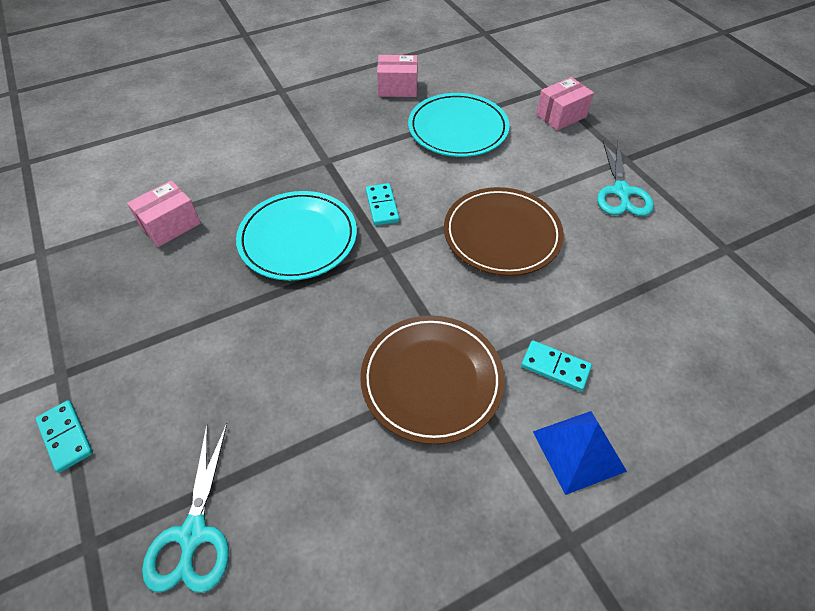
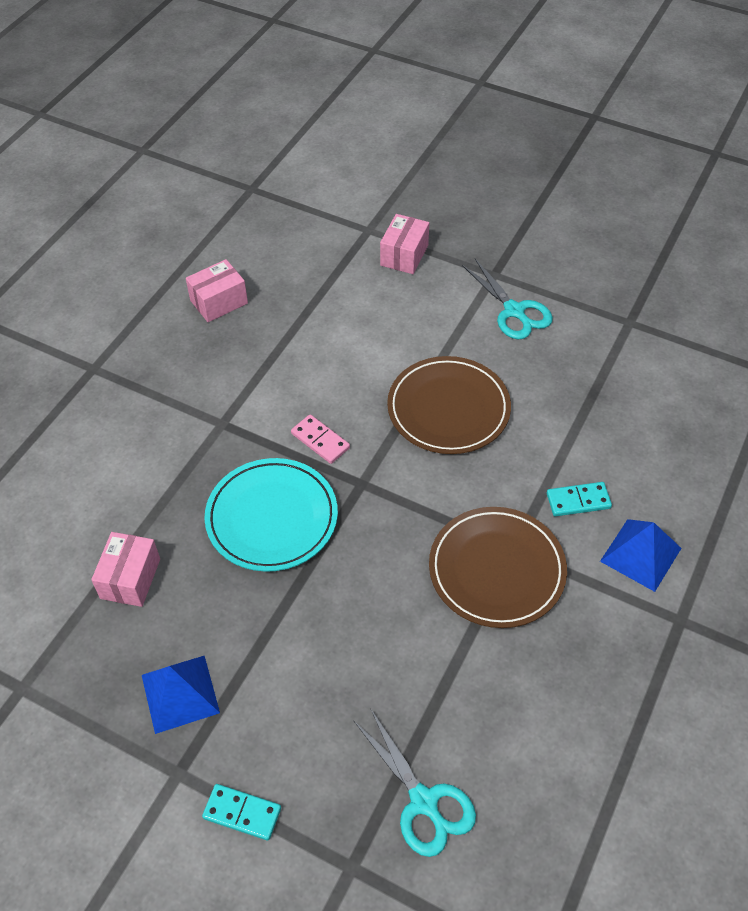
camera: 35 degrees left, 0 degrees up
turquoise domino [366,183,400,226] -> pink domino [291,414,350,464]
turquoise plate [408,93,510,157] -> none
none -> blue pyramid [142,655,220,734]

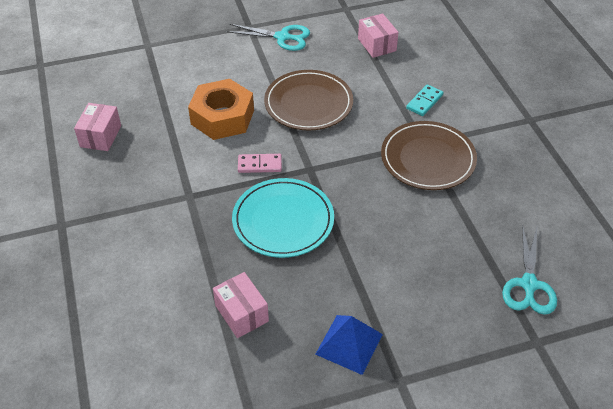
camera: 45 degrees left, 5 degrees down
turquoise domino [202,784,281,841] -> none
turquoise scissors [353,708,476,857] -> turquoise scissors turned 90 degrees clockwise [502,225,557,315]
pink box [380,214,429,274] -> pink box moved to [358,13,399,58]
blue pyramid [600,519,681,592] -> none
none -> orange nut [188,79,254,140]

